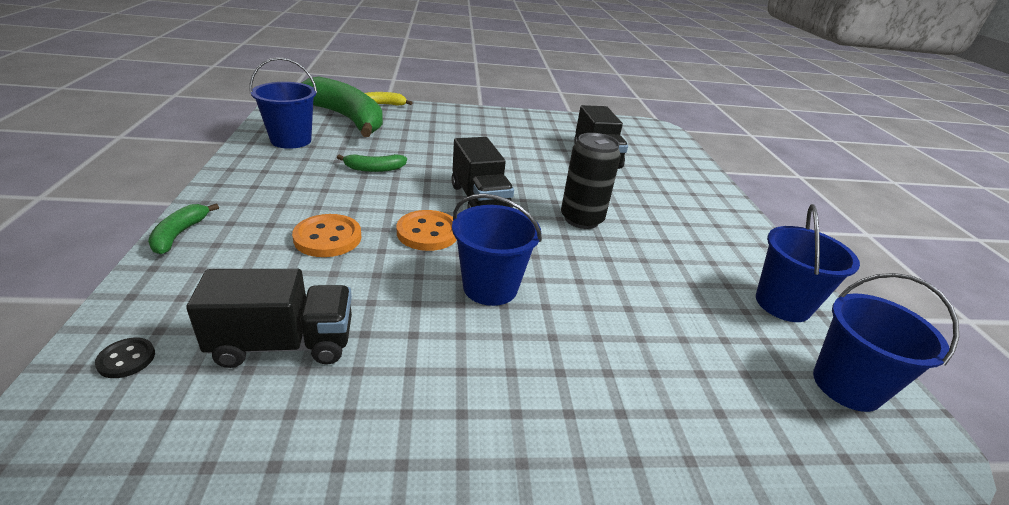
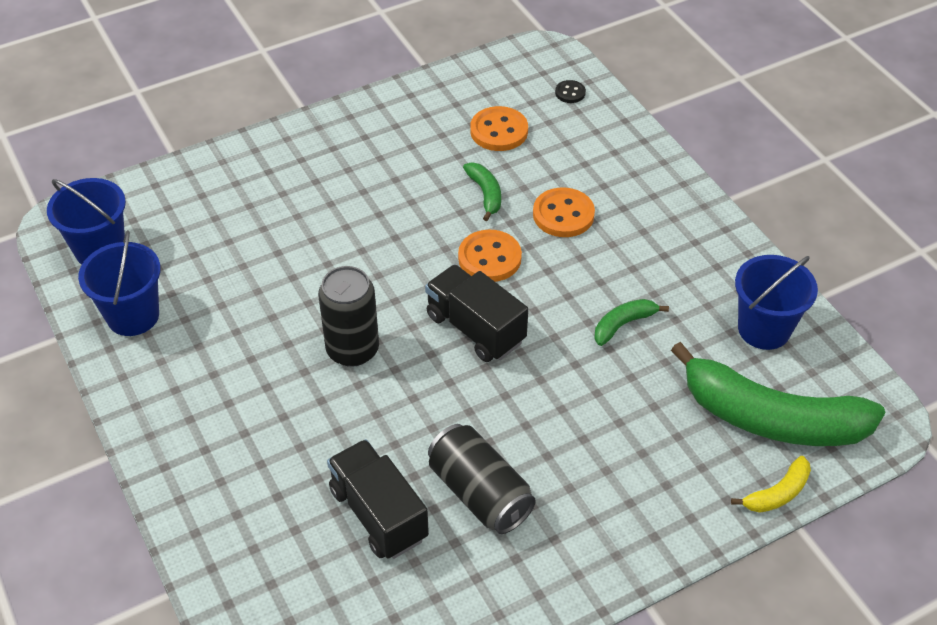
camera: 160 degrees right, 15 degrees up
green banana [148,203,219,254] -> green banana moved to [463,163,501,221]
black truck [186,269,352,368] -> orange button [470,106,528,151]
blue bucket [452,194,542,306] -> none
none -> black can [428,424,536,534]

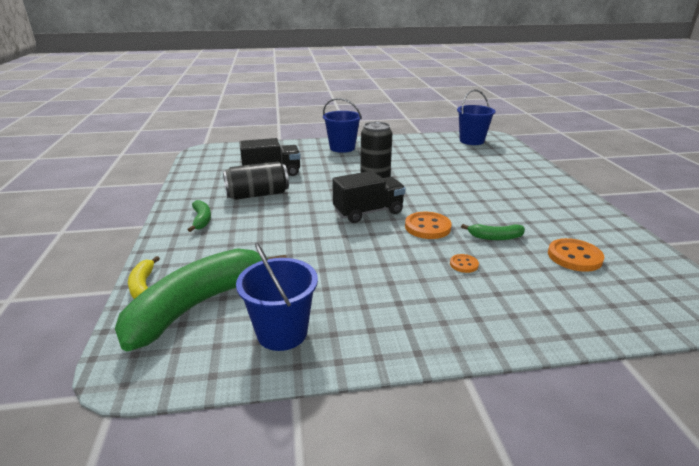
camera: 110 degrees right, 20 degrees down
blue bucket [78,230,161,336] -> blue bucket moved to [323,98,362,153]
orange button [533,187,595,237] -> orange button [450,254,479,273], size x0.54
black button [555,80,586,103] -> none
green banana [594,299,669,346] -> green banana moved to [188,200,211,232]

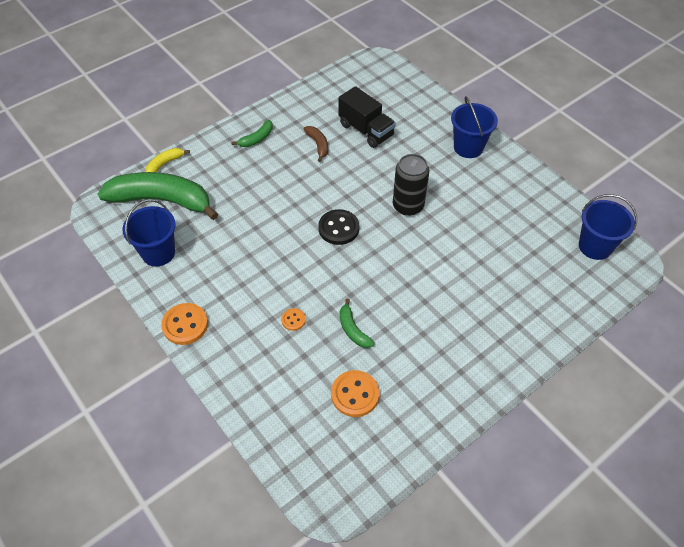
camera: 60 degrees right, 25 degrees up
black can [223,161,289,200] -> brown banana [303,126,328,162]
black truck [332,171,406,223] -> black button [318,209,359,245]
orange button [405,212,452,239] -> orange button moved to [161,303,208,345]

